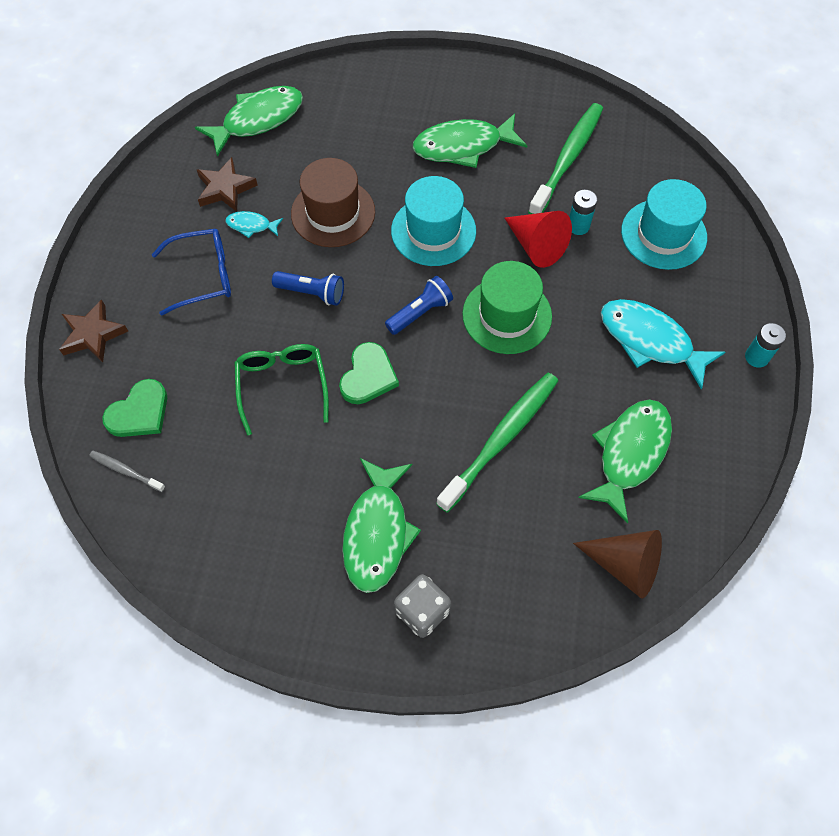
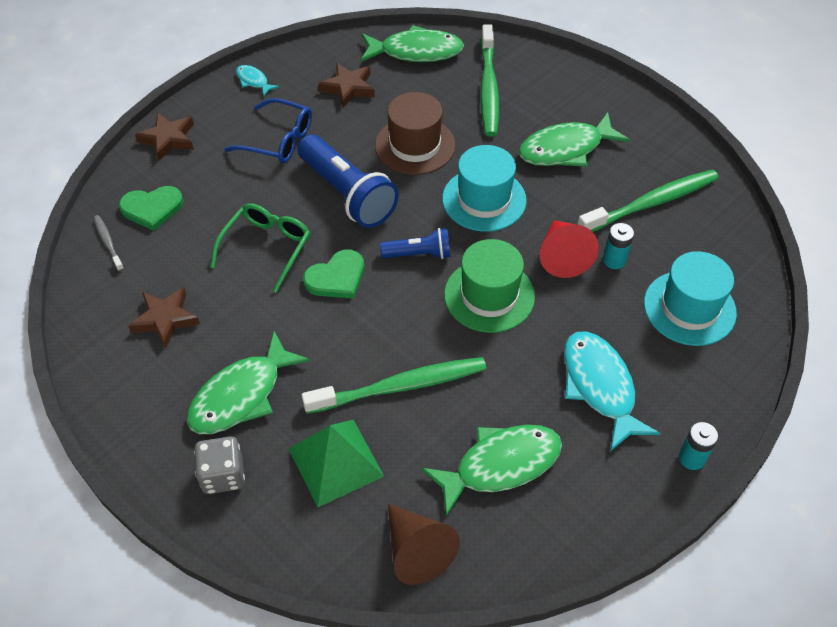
camera: 35 degrees right, 10 degrees down
turquoise fish [226,211,283,238] -> turquoise fish moved to [236,65,279,96]
blue flashlight [272,271,344,306] -> blue flashlight [298,135,399,228], size x1.84
green fish [413,113,527,168] -> green fish turned 45 degrees counterclockwise [519,112,630,167]
none -> brown star [128,287,200,349]
none -> green pyramid [288,420,384,508]
none -> green toothbrush [480,24,499,137]

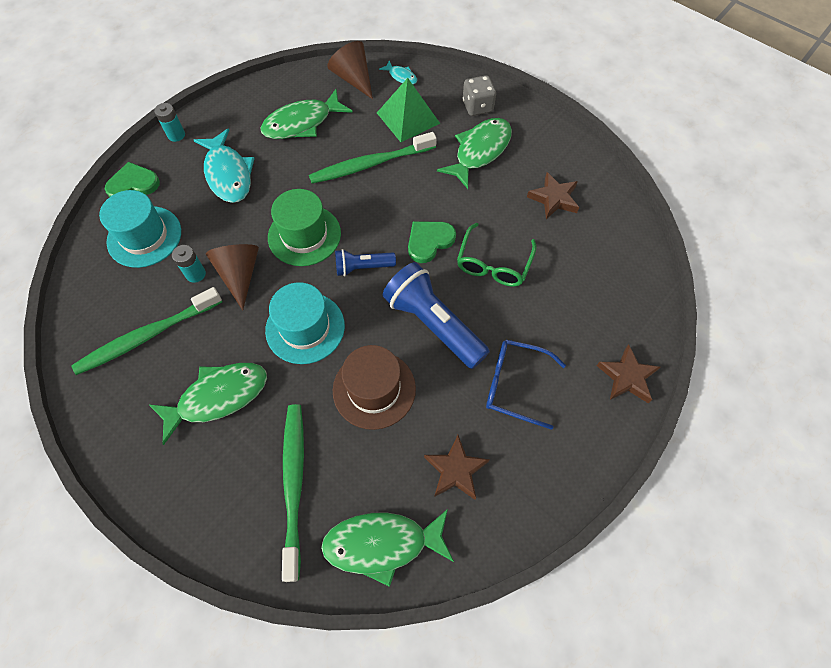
camera: 175 degrees right, 10 degrees up
grey toothbrush [93,215,124,271] -> none
green heart [119,186,183,231] -> green heart moved to [105,162,160,197]
turquoise fish [236,65,279,96] -> turquoise fish moved to [379,60,417,85]
red cone [540,220,599,278] -> brown cone [206,244,259,310]

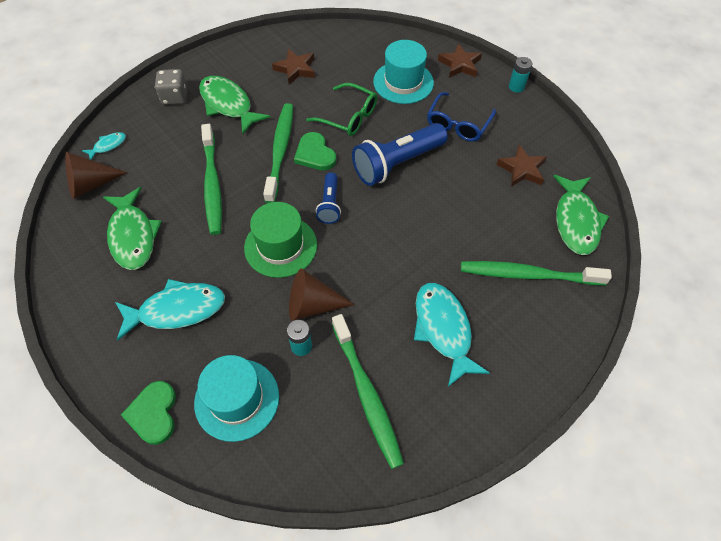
camera: 80 degrees left, 5 degrees down
green fish [148,363,267,445] -> turquoise fish [414,283,490,387]
turquoise battery [154,103,185,142] -> turquoise battery moved to [509,57,532,93]
turquoise hat [265,282,345,364] -> turquoise hat moved to [373,40,434,104]
brown hat [333,345,416,430] -> none
green pyramid [377,78,440,142] -> none
none -> green toothbrush [263,103,293,203]

